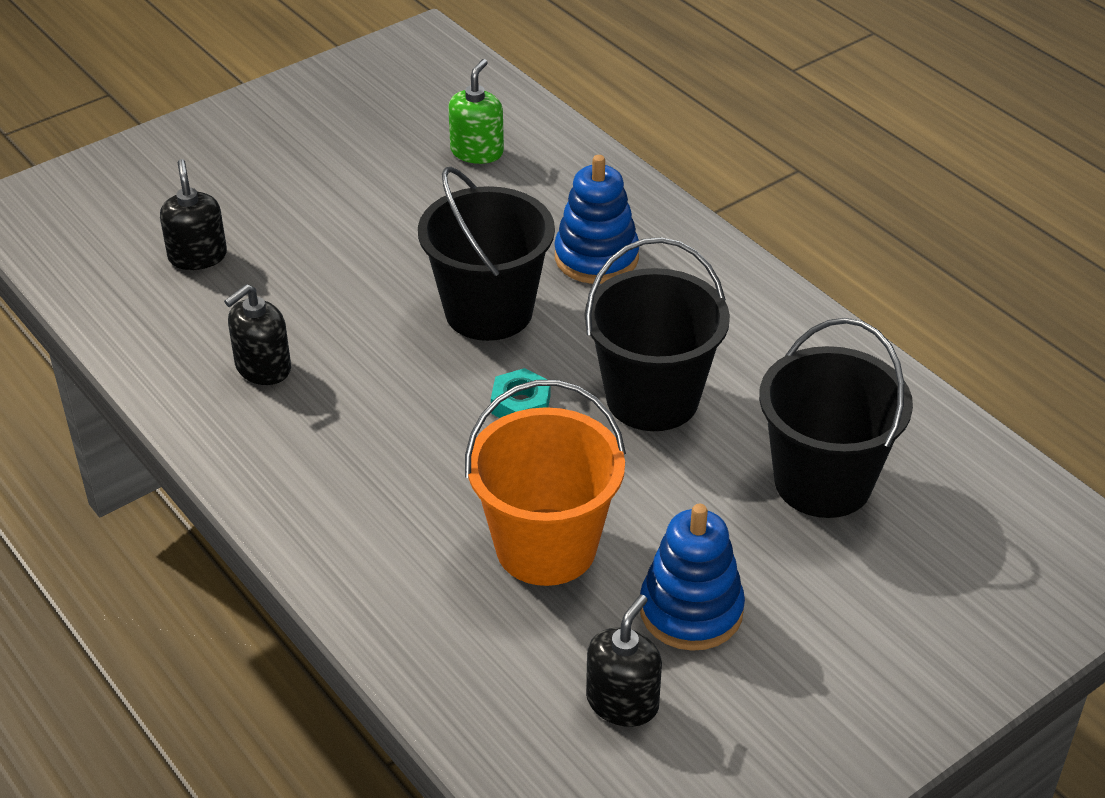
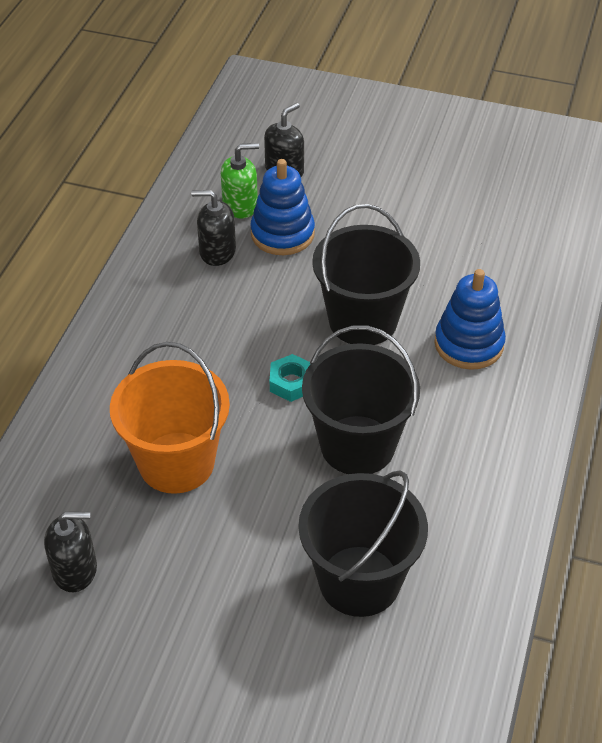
camera: 55 degrees right, 5 degrees up
green soap dispenser [448,59,504,164] -> green soap dispenser moved to [221,143,259,219]
blue stacking toy [640,504,745,651] -> blue stacking toy moved to [250,159,315,255]

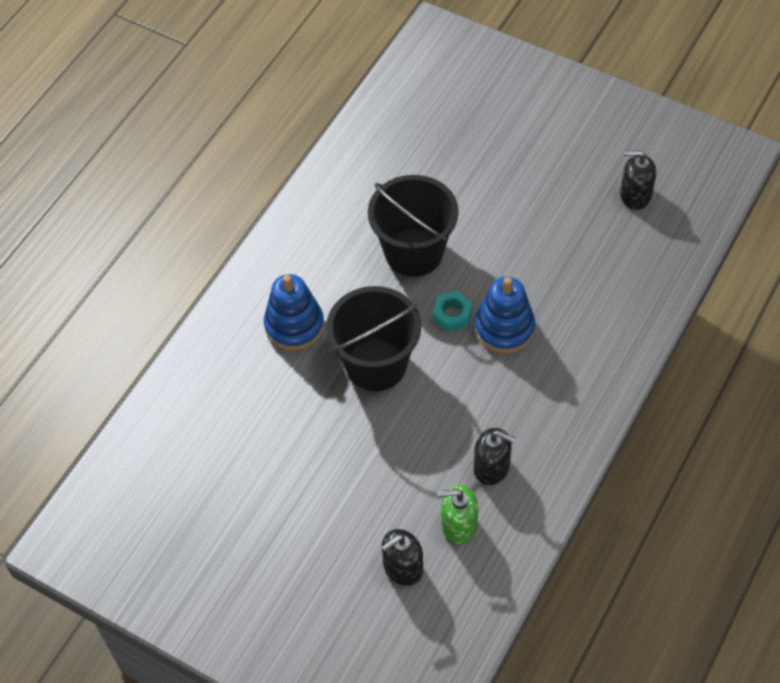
camera: 165 degrees left, 10 degrees up
orange bucket [110,342,230,494] -> none
blue stacking toy [250,159,315,255] -> blue stacking toy moved to [475,277,535,353]
black bucket [298,470,428,617] -> none

